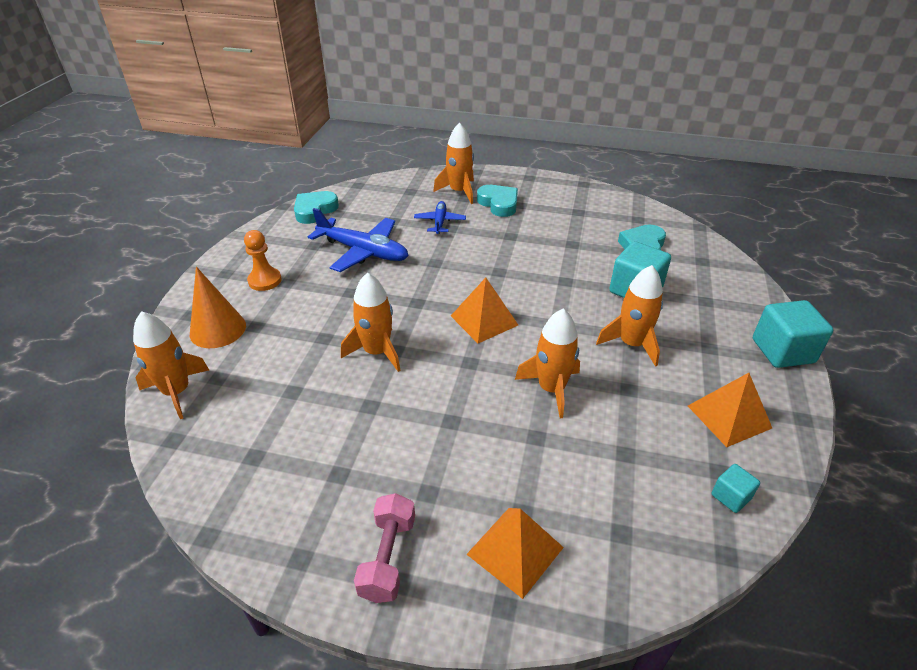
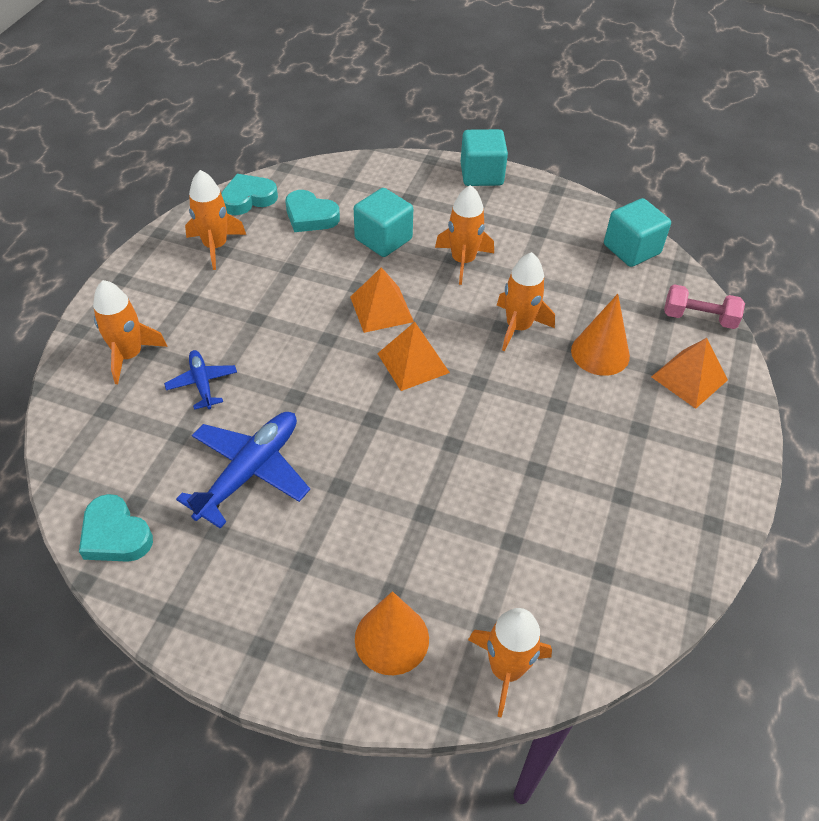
camera: 85 degrees left, 10 degrees up
orange pawn [244,230,282,291] -> none
orange rocket [341,273,401,372] -> orange rocket moved to [185,170,246,270]
pink dumbbell [354,493,415,603] -> pink dumbbell moved to [664,284,745,329]
blue plane [414,201,466,234] -> blue plane turned 60 degrees clockwise [164,350,237,410]
turquoise heart [477,185,518,217] -> turquoise heart moved to [221,174,278,215]
orange pyramid [688,373,772,447] -> orange pyramid moved to [350,267,414,333]
turquoise cube [711,464,760,513] -> turquoise cube [604,198,671,267], size x1.95
none -> orange cone [571,294,630,376]

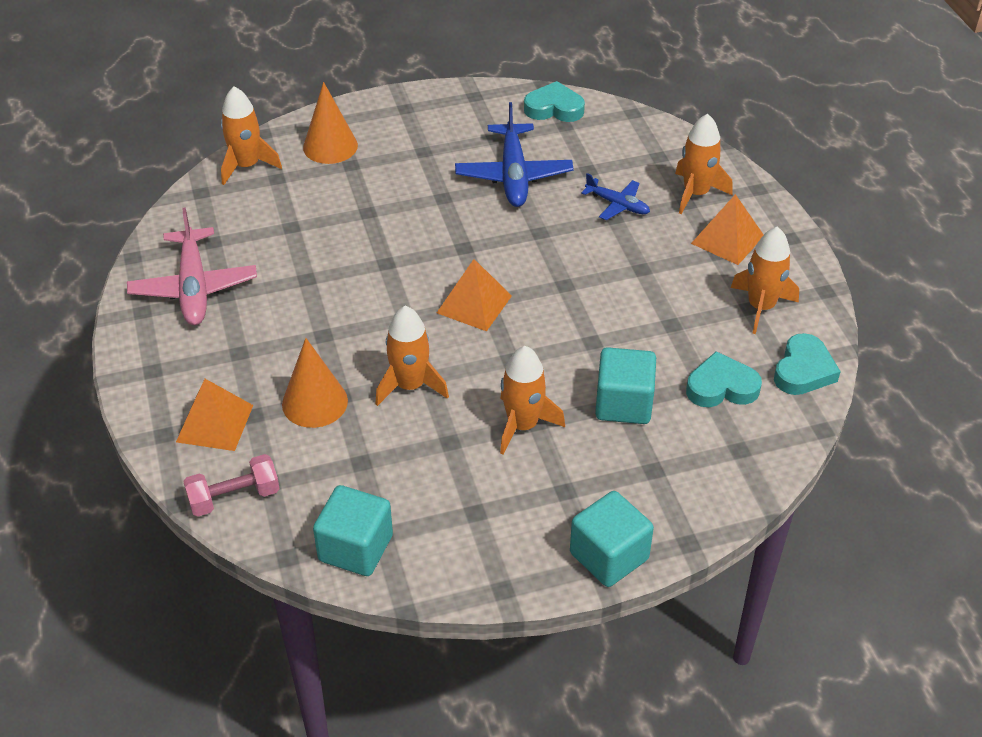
camera: 145 degrees right, 5 degrees down
orange pyramid [350,267,414,333] -> orange pyramid moved to [691,194,764,265]
none -> pink plane [127,207,257,325]

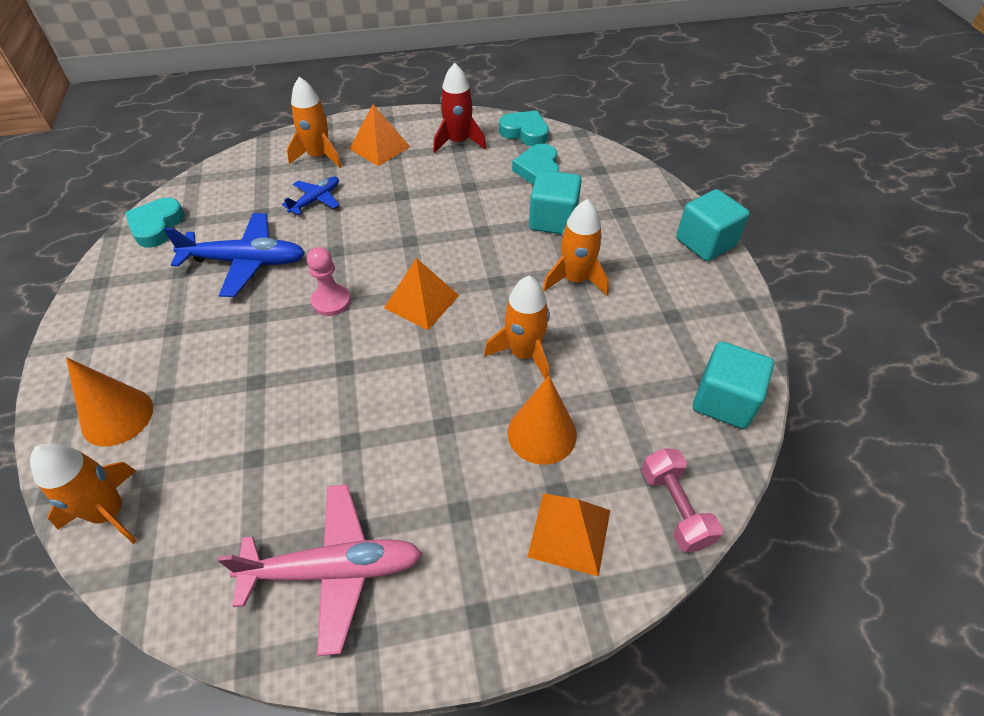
camera: 85 degrees left, 5 degrees up
orange rocket [731,226,799,334] -> red rocket [433,63,486,153]
none -> pink pawn [307,247,351,316]

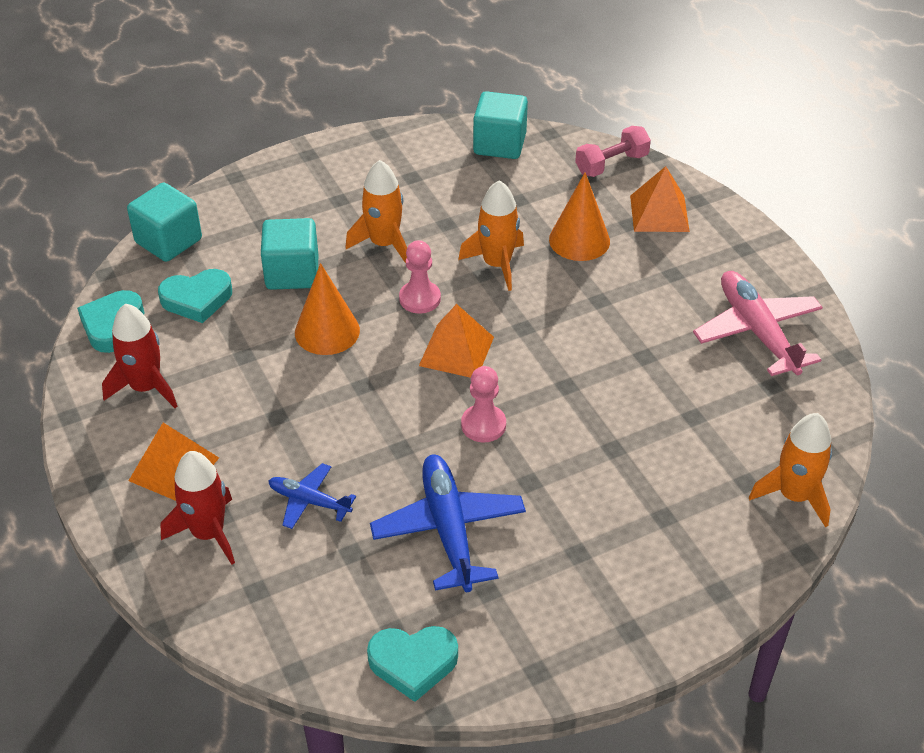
camera: 105 degrees left, 5 degrees down
orange cone [66,357,153,446] -> orange cone moved to [295,263,360,355]
orange rocket [287,77,342,168] -> red rocket [161,451,235,565]
turquoise cube [676,189,750,261] -> turquoise cube moved to [127,182,202,262]
none -> pink pawn [399,240,441,314]

